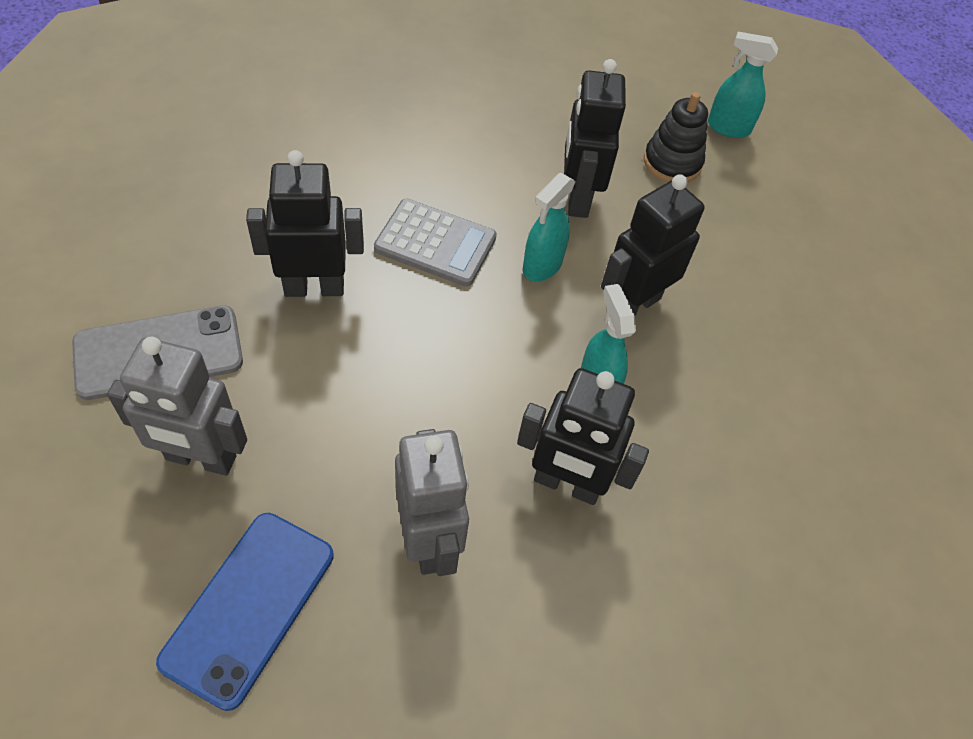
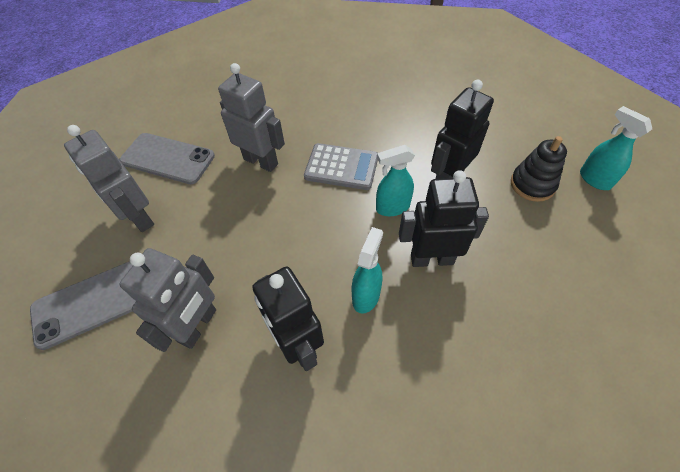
camera: 45 degrees right, 0 degrees up
blue phone [156,513,334,711] -> grey phone [30,261,136,350]
black robot [246,150,364,297] -> grey robot [218,63,285,172]
grey calculator [374,199,497,287] -> grey calculator turned 45 degrees counterclockwise [304,143,378,190]

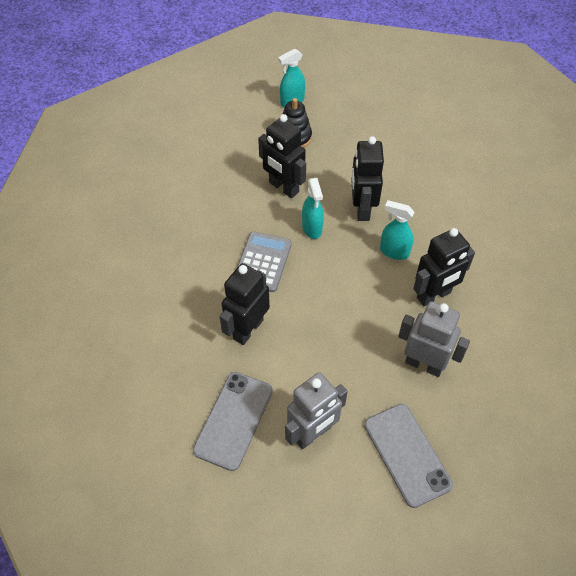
camera: 90 degrees left, 0 degrees up
grey robot [218,63,285,172] -> black robot [220,263,270,345]

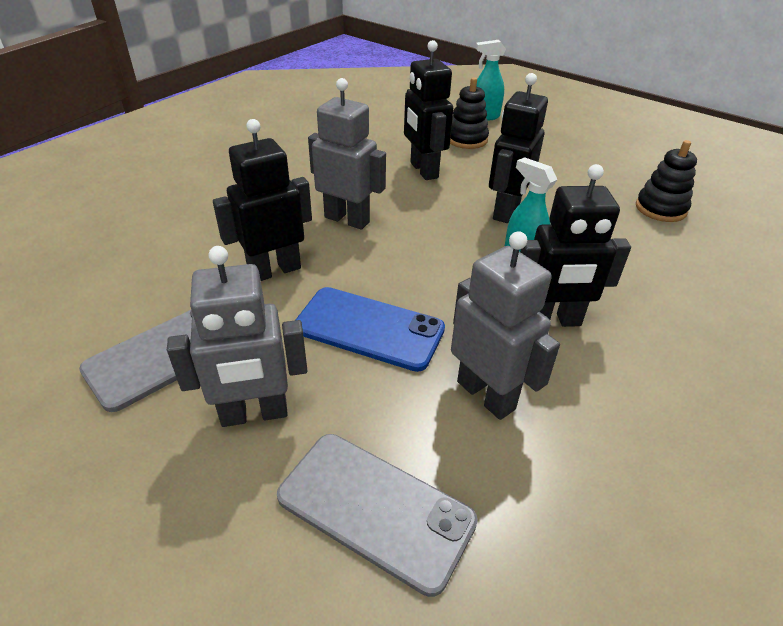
camera: 25 degrees right, 15 degrees down
grey calculator [236,231,292,292] -> grey robot [308,78,386,230]
turquoise spray bottle [302,178,324,239] -> none
grey phone [364,404,453,508] -> grey phone turned 60 degrees counterclockwise [277,434,478,597]
none -> blue phone [296,287,445,372]
none -> black stacking toy [636,140,697,222]

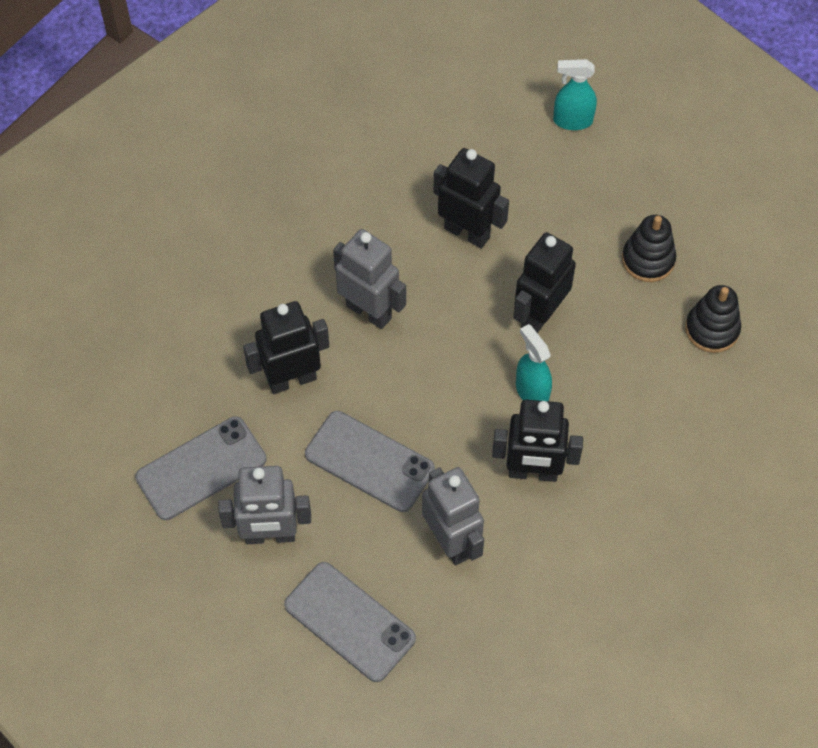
camera: 10 degrees right, 20 degrees up
blue phone [296,287,445,372] -> grey phone [305,411,435,512]
black robot [404,40,453,180] -> black robot turned 135 degrees clockwise [433,148,509,249]
black stacking toy [450,77,489,149] -> black stacking toy moved to [622,215,676,282]

